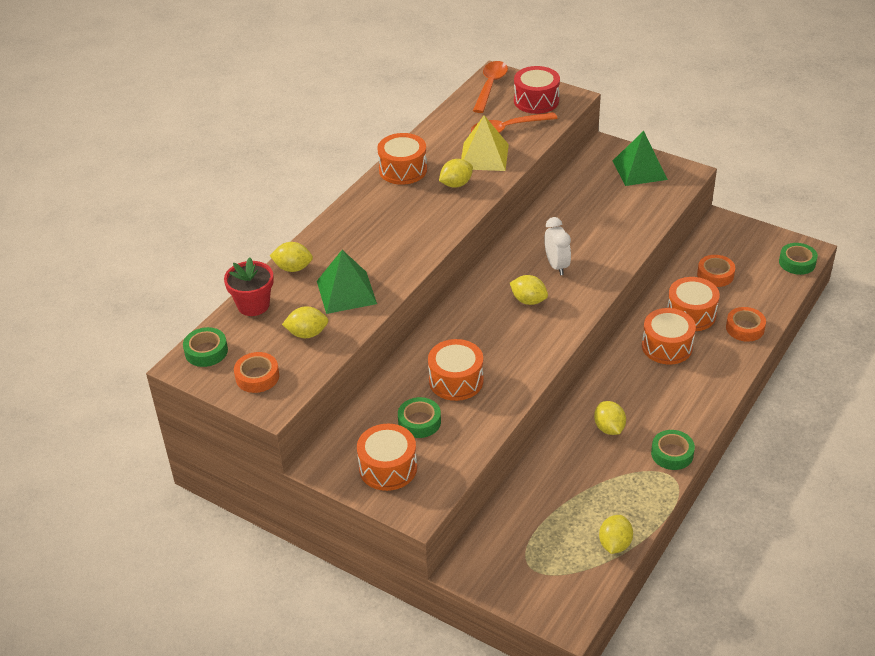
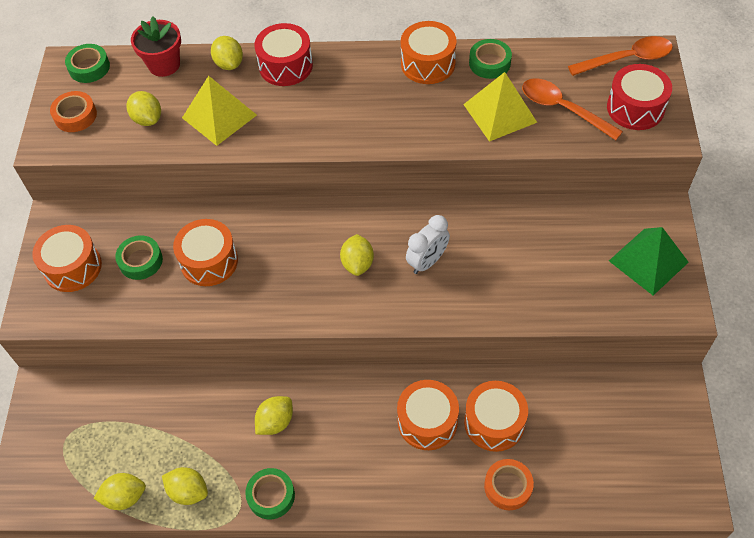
camera: 60 degrees right, 15 degrees up
green pyramid [317,250,377,314] -> yellow pyramid [182,76,257,146]
yellow lemon [439,159,473,188] -> yellow lemon moved to [162,467,208,505]
orange tape [697,255,735,287] -> none
green tape [779,243,818,275] -> green tape moved to [469,39,512,79]
none -> red drum [254,23,313,86]

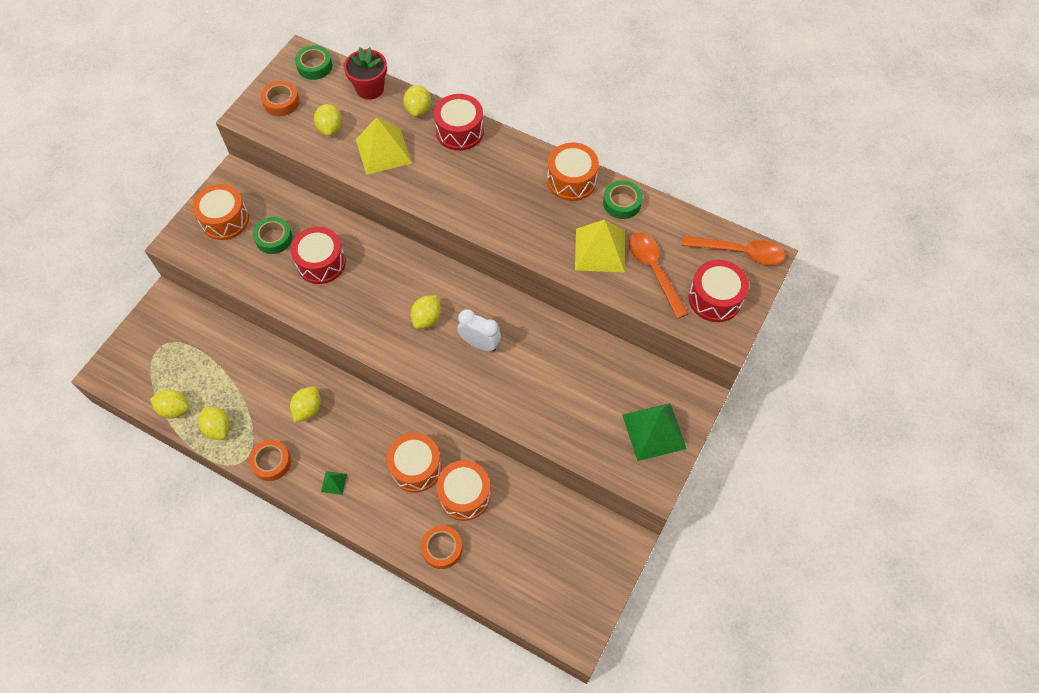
camera: 25 degrees right, 5 degrees up
orange drum [173,219,238,286] -> red drum [291,227,346,284]
green tape [245,468,295,519] -> orange tape [249,440,291,481]
yellow lemon [255,396,293,435] -> yellow lemon turned 45 degrees counterclockwise [290,386,321,423]
white clock [406,215,450,274] -> white clock turned 135 degrees counterclockwise [457,309,501,351]
none -> green pyramid [321,471,347,495]

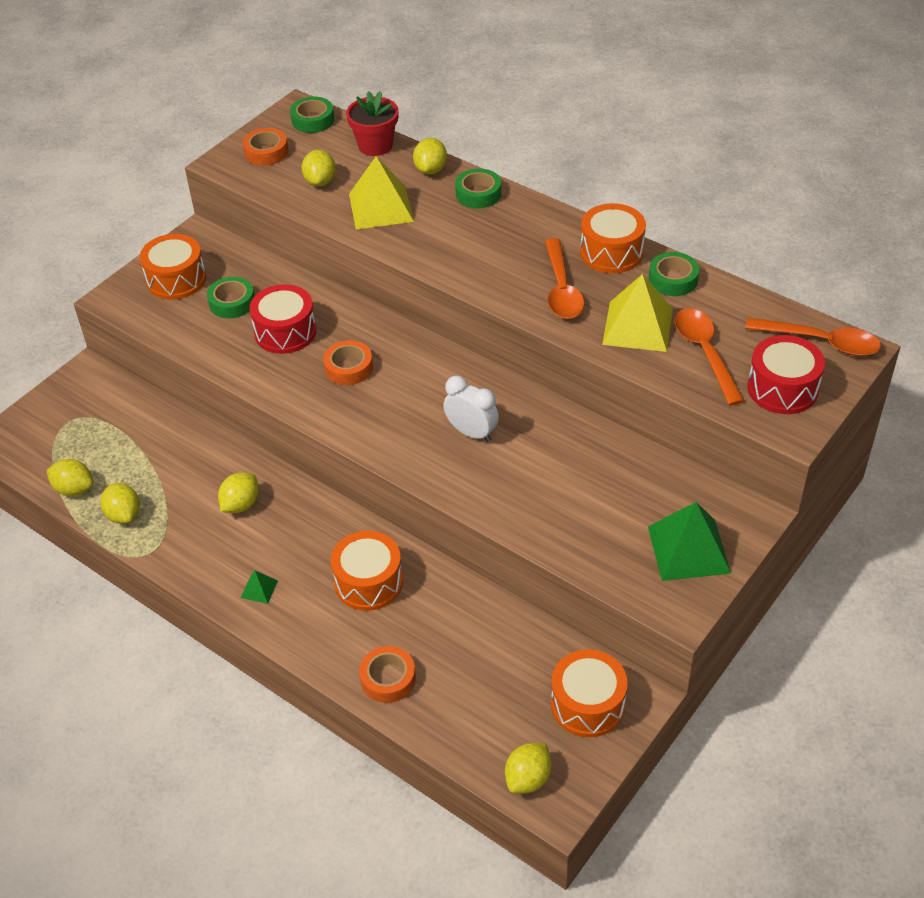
camera: 10 degrees right, 15 degrees down
orange tape [249,440,291,481] -> orange tape moved to [323,340,373,385]
yellow lemon [410,295,441,329] -> yellow lemon moved to [505,743,552,794]
red drum [434,94,484,151] -> green tape [455,168,501,208]
orange drum [436,460,491,521] -> orange drum moved to [551,649,628,737]
none -> orange spoon [545,238,584,319]

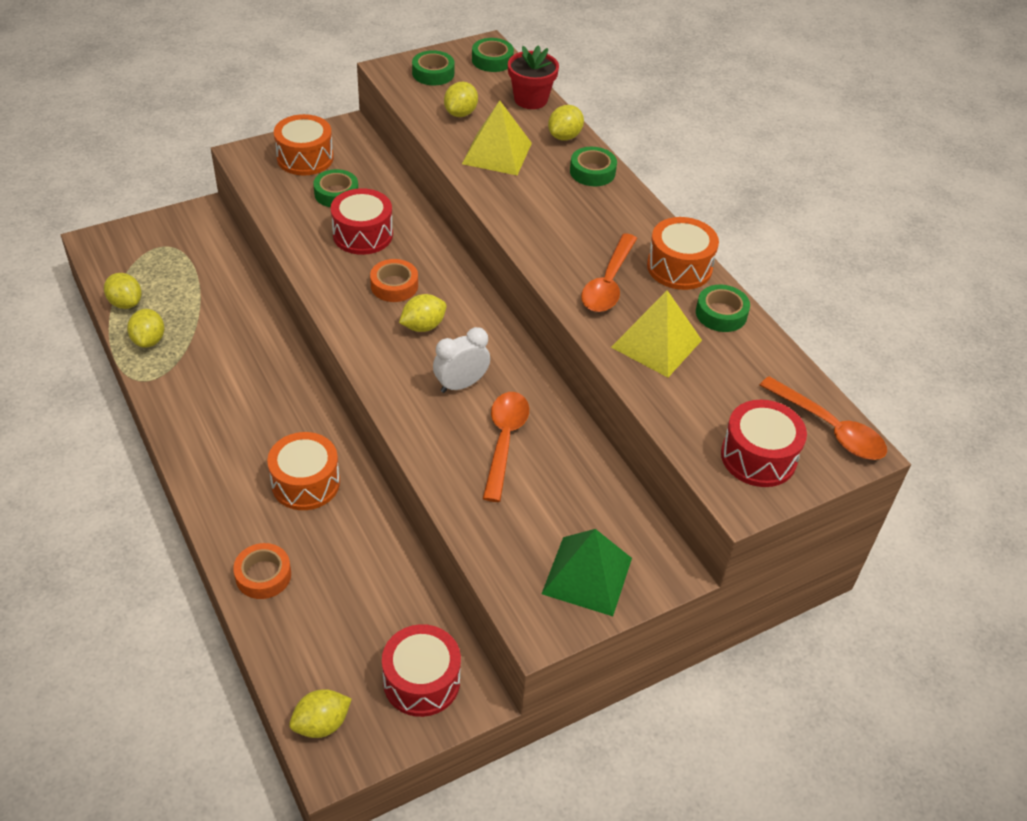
camera: 20 degrees right, 0 degrees up
yellow lemon [218,472,259,513] -> yellow lemon moved to [399,294,447,332]
green pyramid [241,570,278,604] -> none
orange tape [243,128,288,166] -> green tape [412,50,455,86]
white clock [443,376,499,442] -> white clock turned 90 degrees counterclockwise [433,327,490,393]
orange drum [551,649,628,737] -> red drum [382,624,461,717]
orange spoon [675,308,745,405] -> orange spoon moved to [483,392,529,502]

